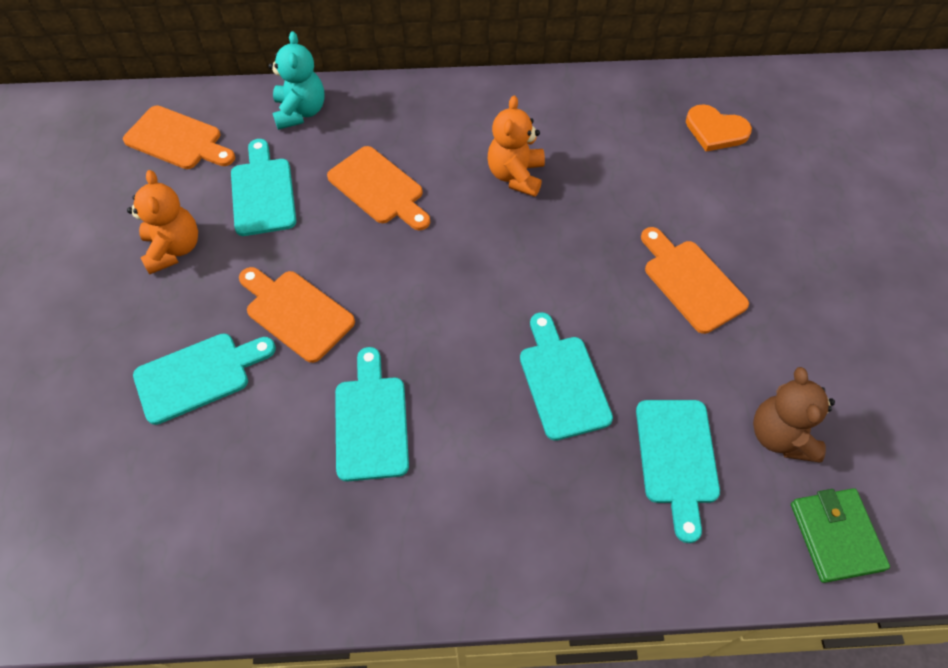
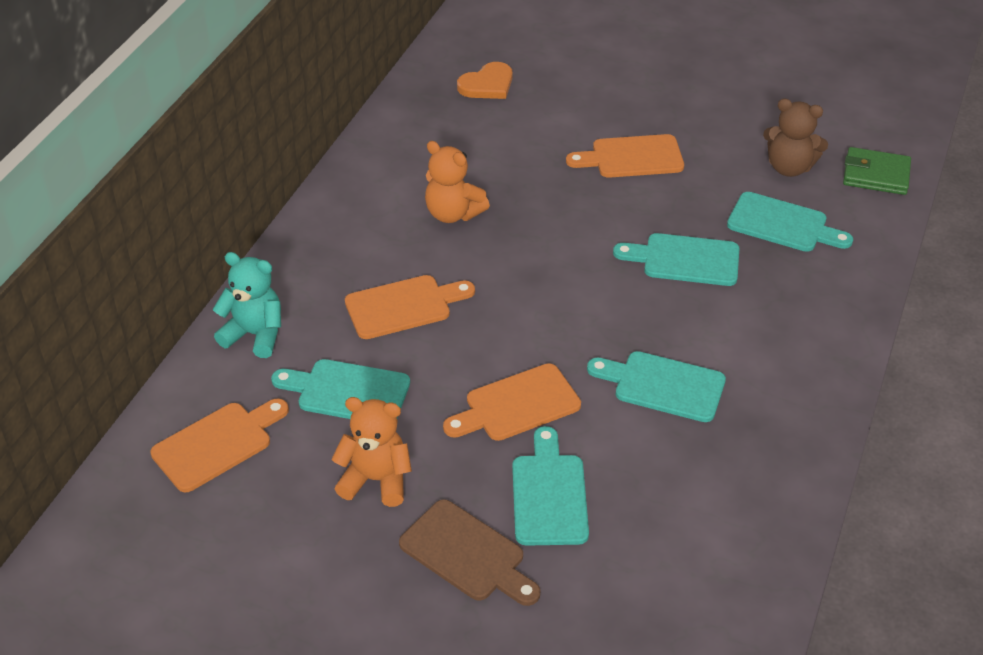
camera: 65 degrees left, 15 degrees down
none -> brown cutting board [399,499,540,606]

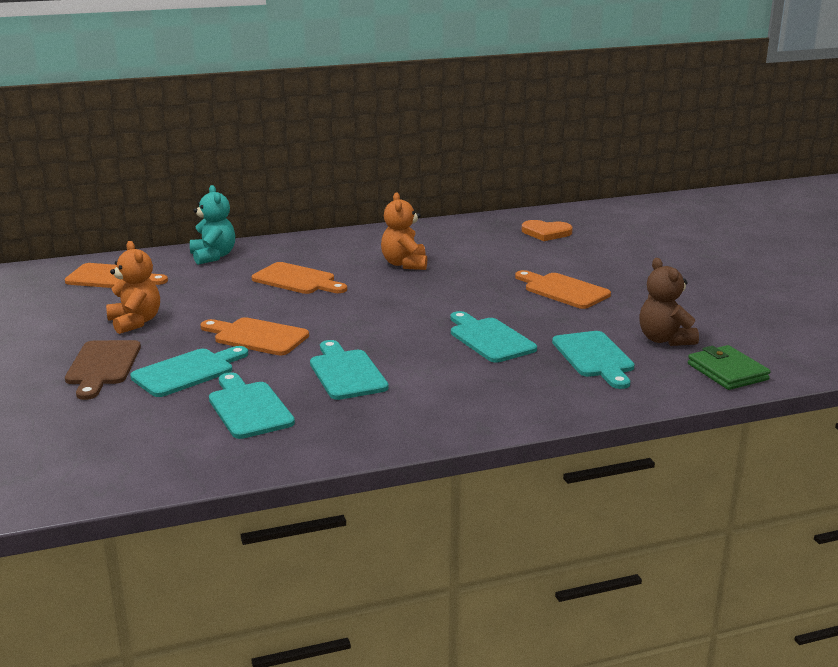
camera: 50 degrees right, 20 degrees down
turquoise cutting board [271,359,410,419] -> turquoise cutting board moved to [209,372,295,439]

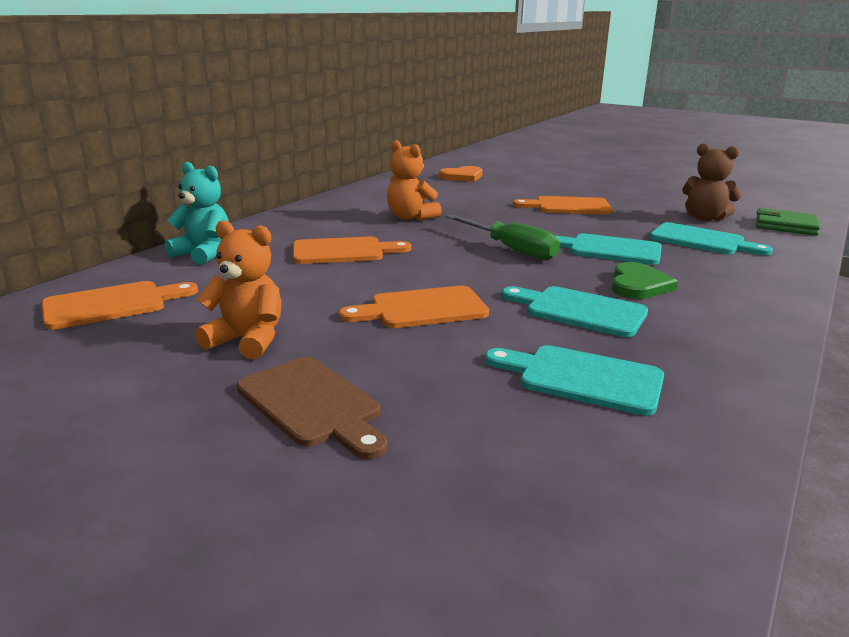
camera: 40 degrees left, 0 degrees up
turquoise cutting board [130,346,248,397] -> none
none -> green screwdriver [446,214,560,260]
none -> green heart [611,262,678,299]

